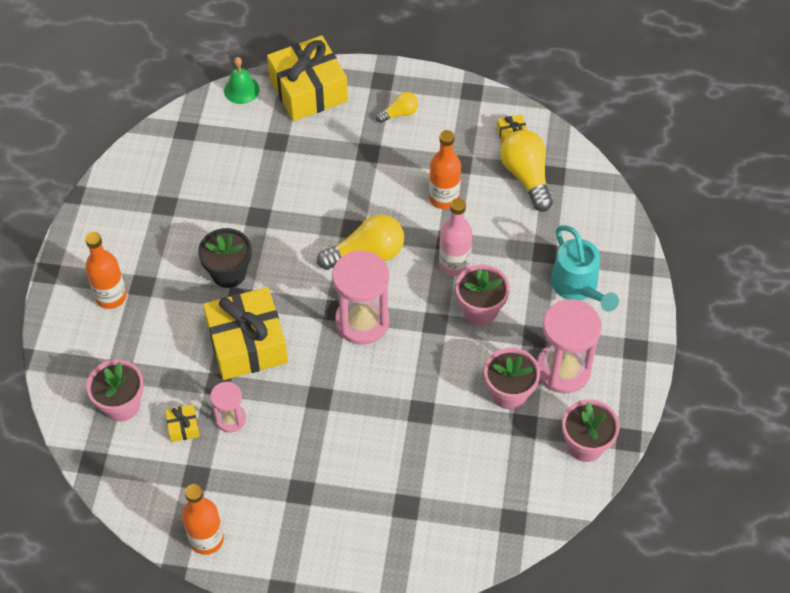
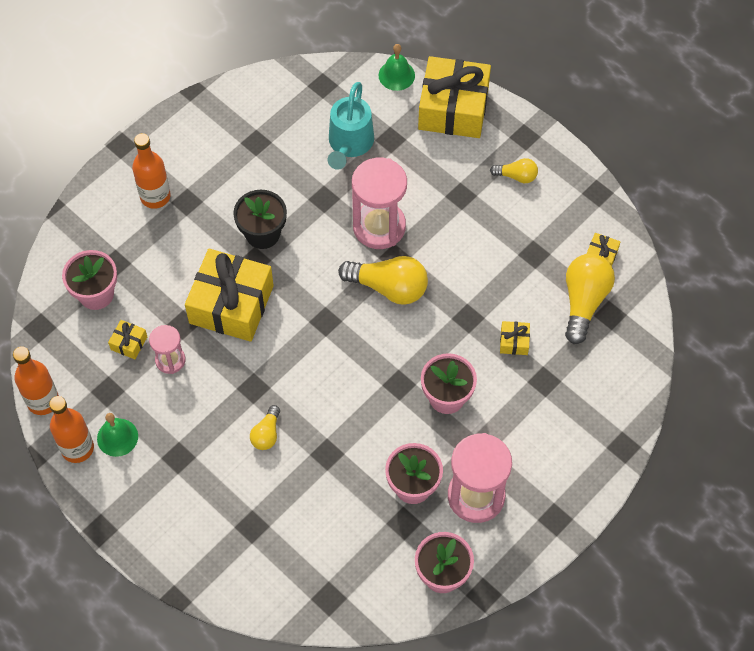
camera: 35 degrees right, 5 degrees up
pink hourglass [332,250,390,345] -> pink hourglass moved to [352,158,407,249]
orange bottle [429,130,461,209] -> orange bottle moved to [13,346,59,415]
pink bottle [439,198,472,276] -> none
turquoise watering can [551,225,619,312] -> turquoise watering can moved to [328,82,374,170]
none -> green bell [97,413,138,457]
none -> yellow light bulb [250,405,280,450]
none -> yellow gift [500,321,530,355]

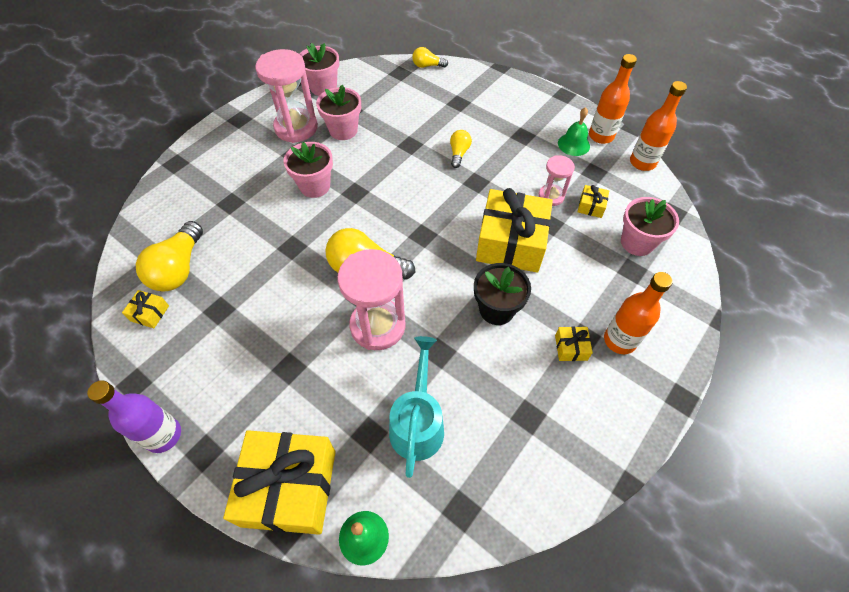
camera: 175 degrees right, 5 degrees down
yellow light bulb [490,158,538,183] -> yellow light bulb moved to [412,47,448,68]
yellow gift [500,321,530,355] -> yellow gift moved to [555,327,593,361]
none -> purple bottle [87,380,181,453]

